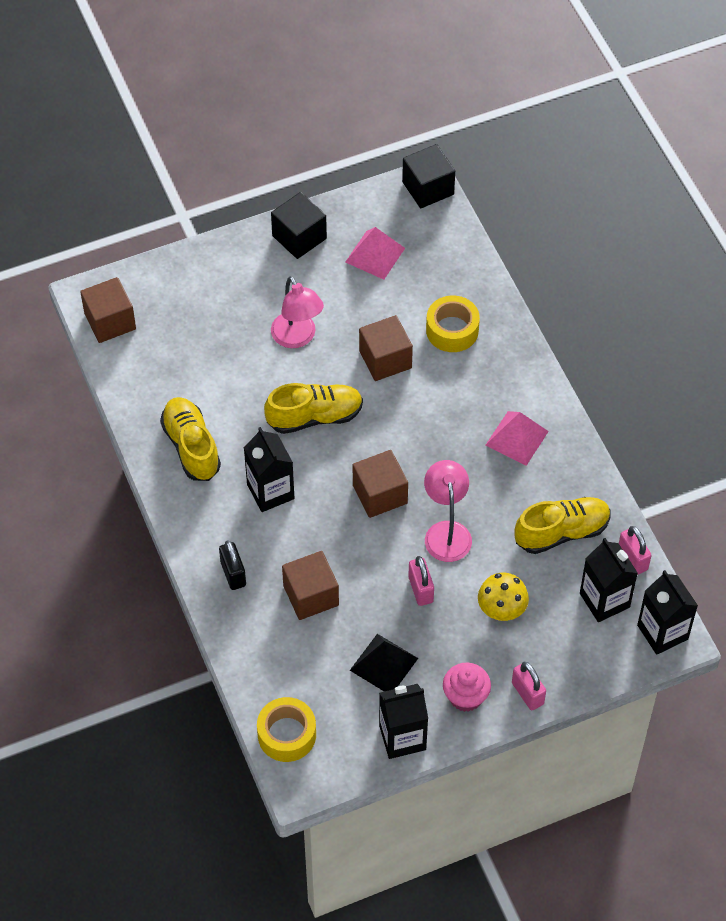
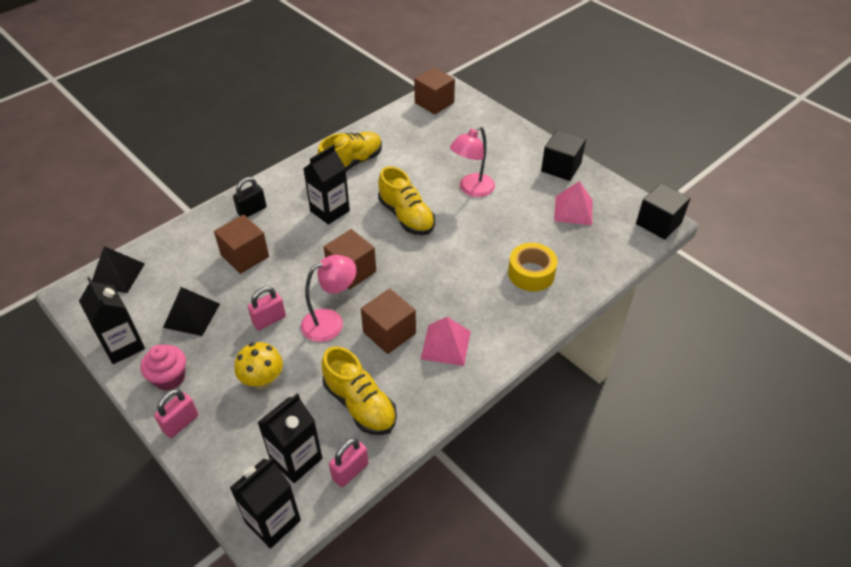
camera: 70 degrees right, 10 degrees down
yellow tape [257,697,316,762] -> black pyramid [92,246,145,293]
brown cube [359,315,413,381] -> brown cube moved to [361,289,416,354]

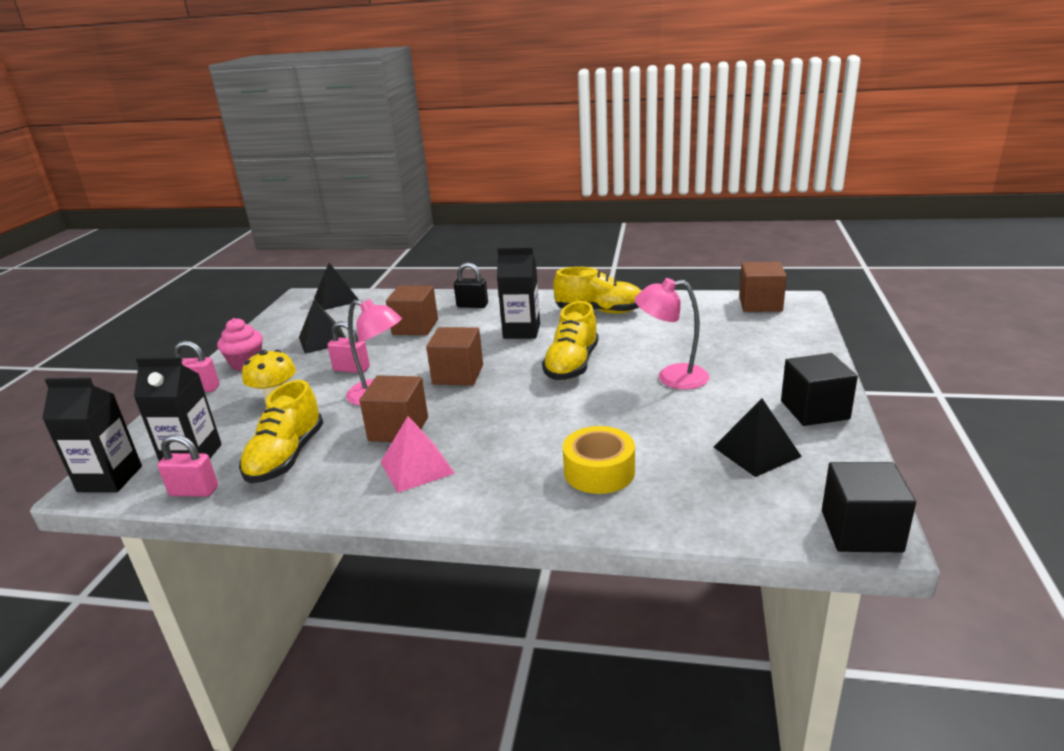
camera: 55 degrees right, 20 degrees down
black carton [79,277,145,364] -> none
pink pyramid [554,181,592,225] -> black pyramid [714,398,802,477]

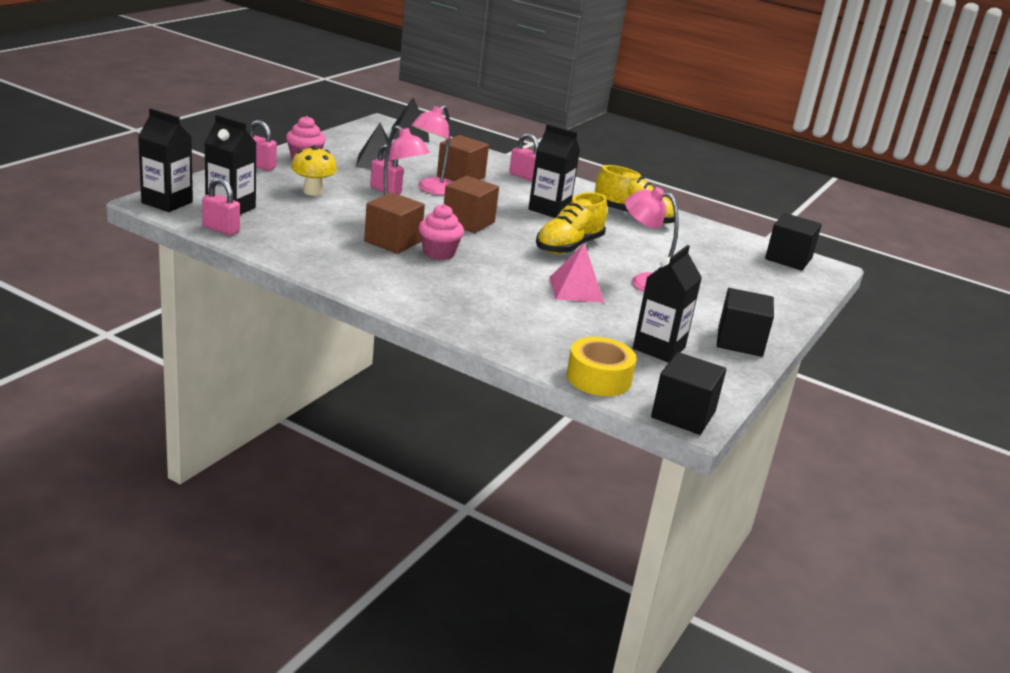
camera: 15 degrees right, 0 degrees up
yellow shoe [239,380,323,483] -> none
pink pyramid [381,416,455,493] -> pink pyramid moved to [549,243,605,303]
black padlock [454,263,488,308] -> pink padlock [509,133,539,181]
yellow tape [563,426,635,494] -> yellow tape moved to [566,337,637,396]
black pyramid [714,398,802,477] -> black carton [633,245,702,363]
brown cube [739,262,787,312] -> black cube [765,213,822,270]
none -> pink lamp [411,105,453,195]
none -> pink cupcake [419,204,464,260]

